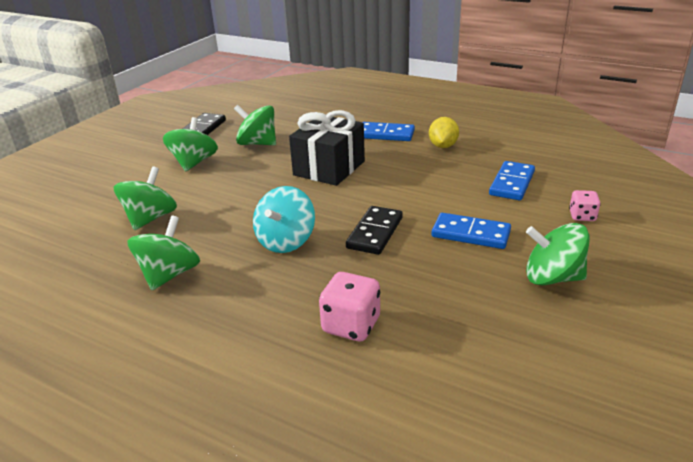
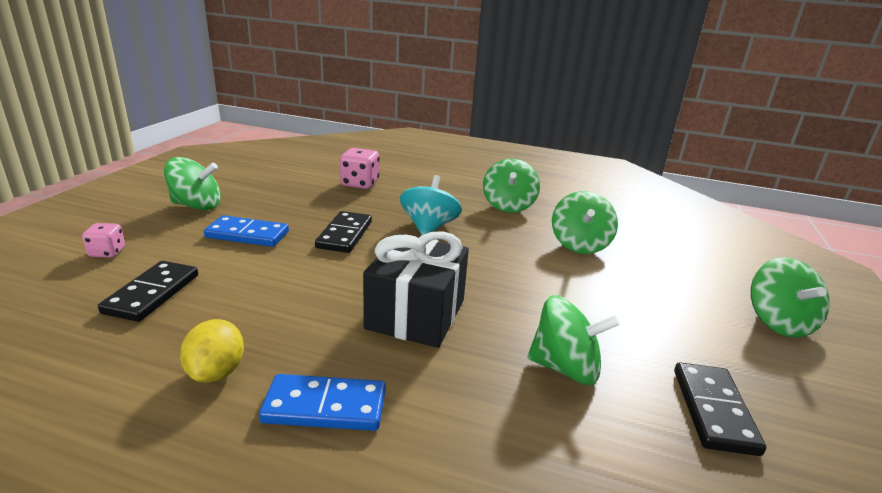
camera: 165 degrees right, 5 degrees down
green spinning top [163,117,218,171] -> green spinning top moved to [751,257,830,338]
blue domino [489,161,535,200] -> black domino [98,261,198,322]

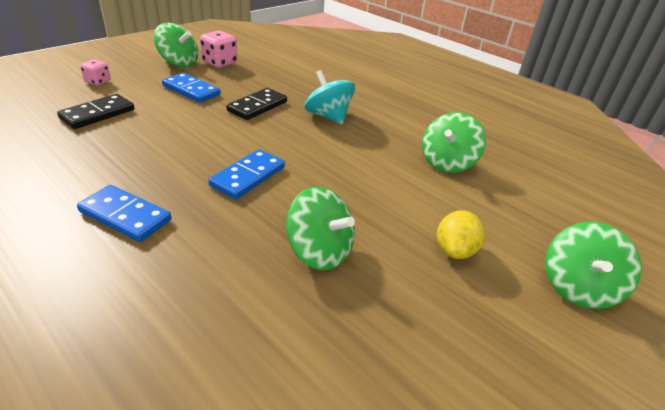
camera: 25 degrees right, 10 degrees up
yellow lemon [180,319,244,383] -> yellow lemon moved to [437,210,485,259]
pink dice [340,148,380,189] -> pink dice moved to [200,31,238,68]
black gift [363,231,469,348] -> blue domino [208,149,285,199]
turquoise spinning top [400,175,462,235] -> turquoise spinning top turned 75 degrees counterclockwise [305,70,355,124]
green spinning top [483,159,540,213] -> none
black domino [674,362,766,456] -> none

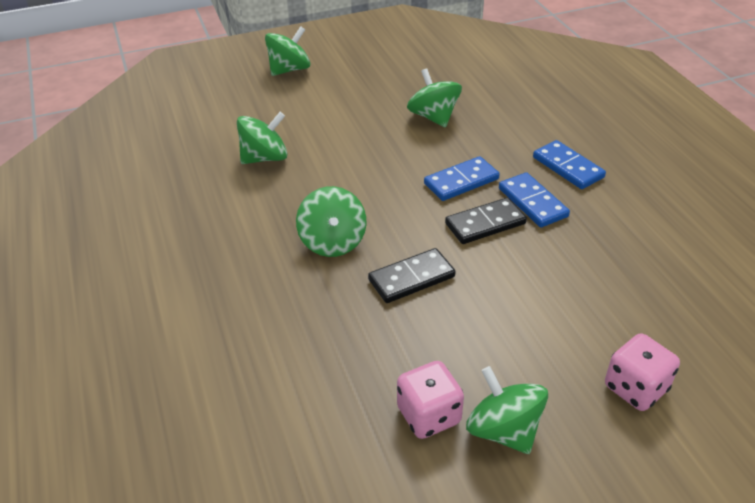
camera: 150 degrees left, 5 degrees up
black domino [57,94,134,129] -> black domino moved to [445,198,527,244]
pink dice [80,59,111,85] -> pink dice [605,333,680,411], size x1.63
blue domino [162,73,221,103] -> blue domino moved to [499,172,570,227]
turquoise spinning top [305,70,355,124] -> green spinning top [296,186,366,257]
yellow lemon [437,210,485,259] -> none

